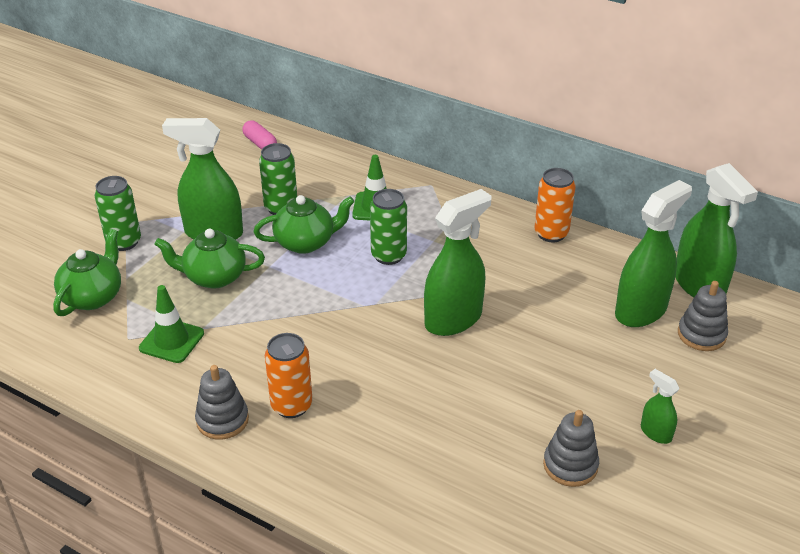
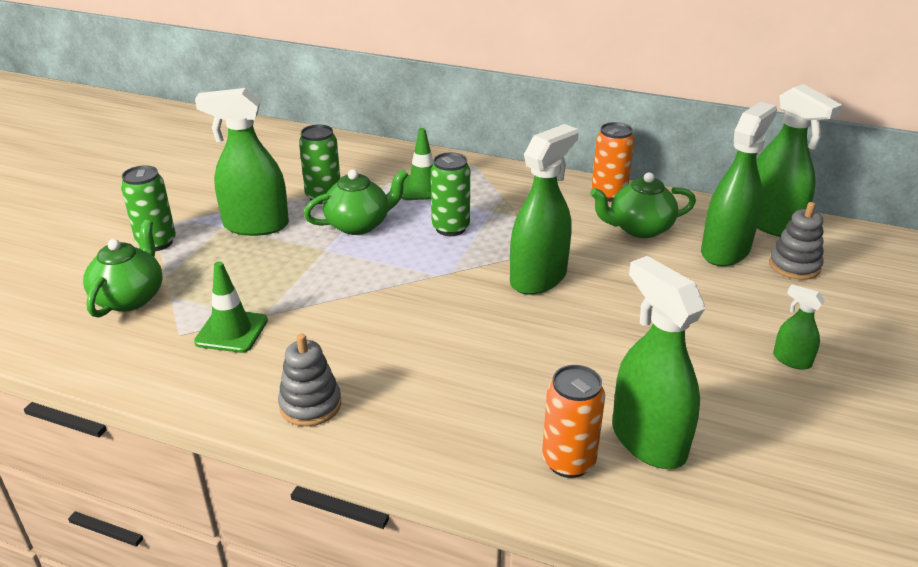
camera: 10 degrees left, 5 degrees down
green teapot [154,229,265,289] -> green teapot moved to [590,172,696,238]
pink capsule [242,120,277,150] -> none
orange can [265,333,313,418] -> orange can moved to [542,365,605,478]
grey stacking toy [543,410,599,487] -> none
none -> green spray bottle [612,256,706,469]

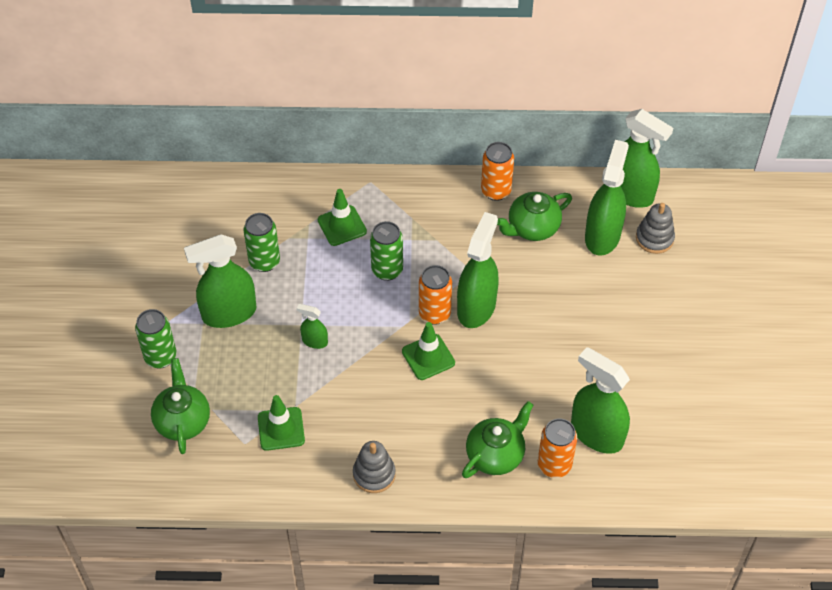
camera: 20 degrees left, 20 degrees up
green teapot [304,169,409,235] -> green teapot moved to [462,401,534,478]
green spray bottle [773,284,825,370] -> green spray bottle moved to [297,304,328,349]
none -> green traffic cone [402,322,455,380]
none -> orange can [419,265,452,325]

